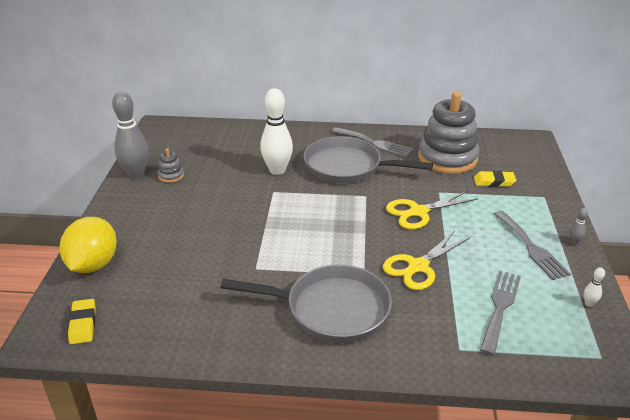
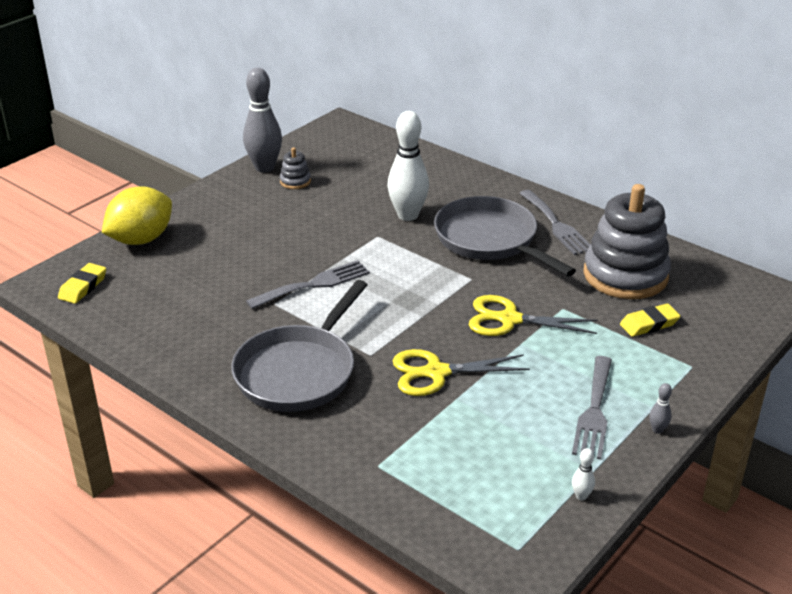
camera: 35 degrees right, 0 degrees up
grey pan [221,265,392,343] -> grey pan turned 75 degrees clockwise [231,280,367,412]
yellow eraser [474,171,516,187] -> yellow eraser turned 60 degrees counterclockwise [620,303,680,337]
grey fork [480,270,521,355] -> grey fork moved to [246,260,370,309]

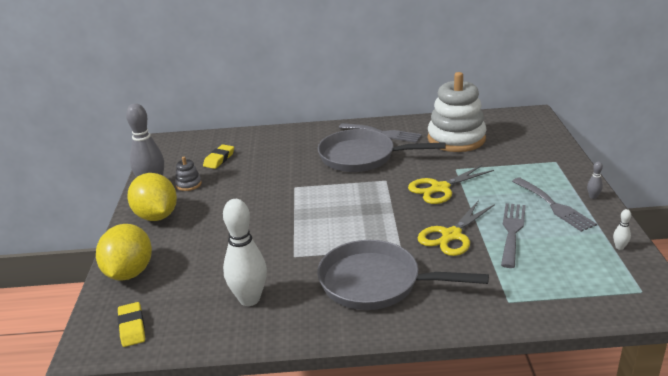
camera: 40 degrees left, 5 degrees down
grey pan [231,280,367,412] -> grey pan turned 120 degrees clockwise [317,240,489,310]
grey fork [246,260,370,309] -> grey fork moved to [501,203,526,268]
white bowling pin [387,111,429,221] -> white bowling pin moved to [223,199,267,306]
grey stacking toy [583,184,671,299] -> white stacking toy [428,72,487,152]
yellow eraser [620,303,680,337] -> yellow eraser moved to [203,144,234,169]
none -> yellow lemon [127,173,177,221]

